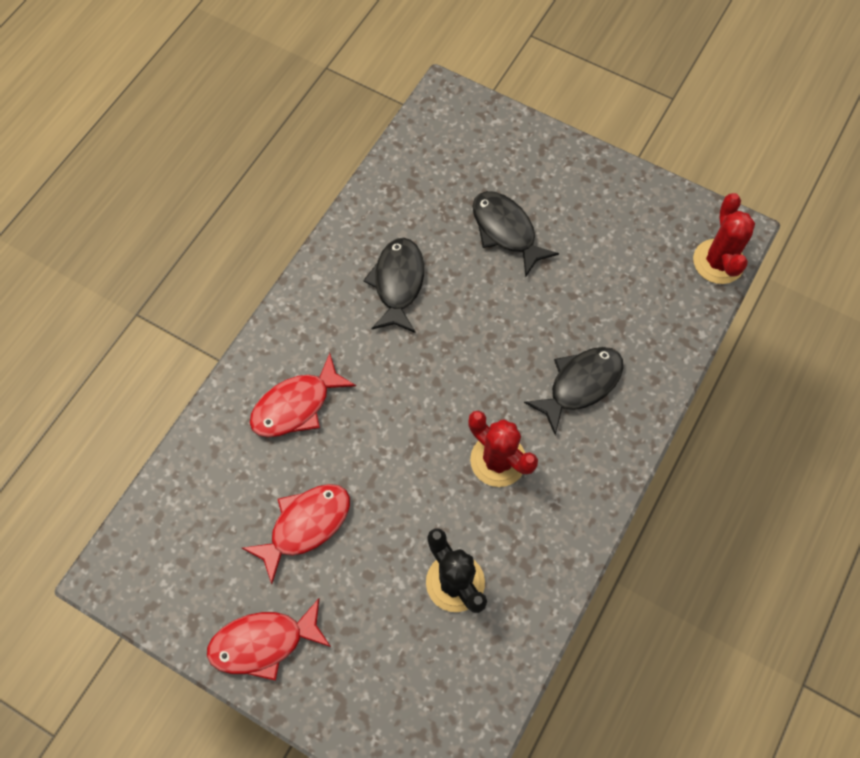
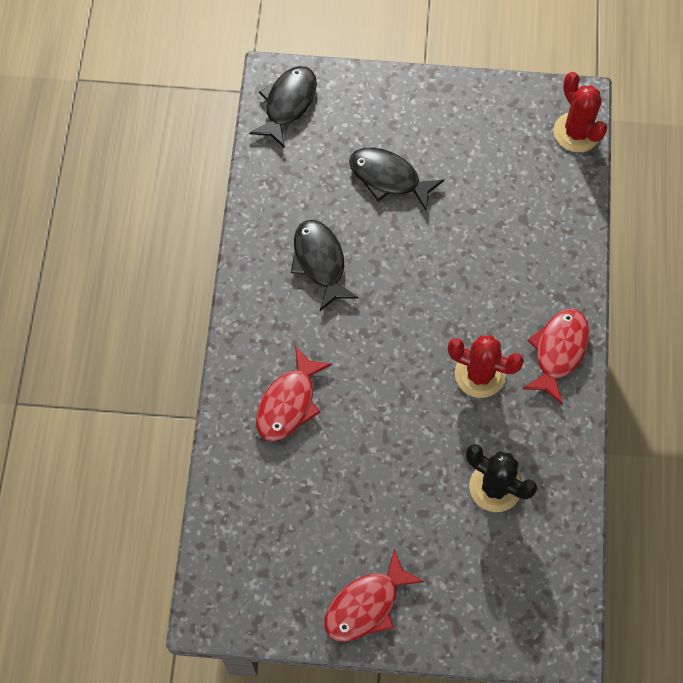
camera: 25 degrees left, 0 degrees up
red fish [242,484,350,584] -> red fish moved to [522,309,589,404]
black fish [524,347,624,435] -> black fish moved to [249,66,317,148]

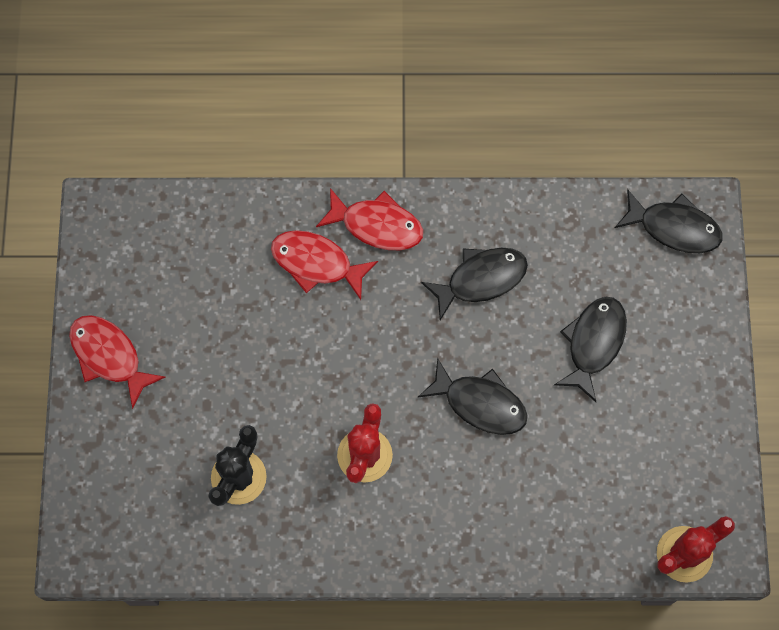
camera: 85 degrees right, 5 degrees up
red fish [522,309,589,404] -> red fish moved to [316,188,423,250]
none -> black fish [418,358,528,435]

